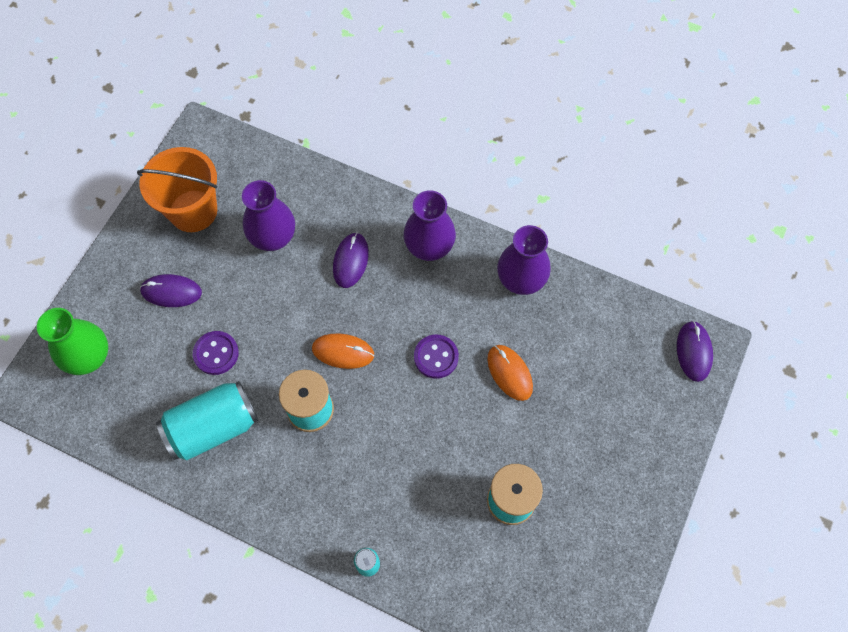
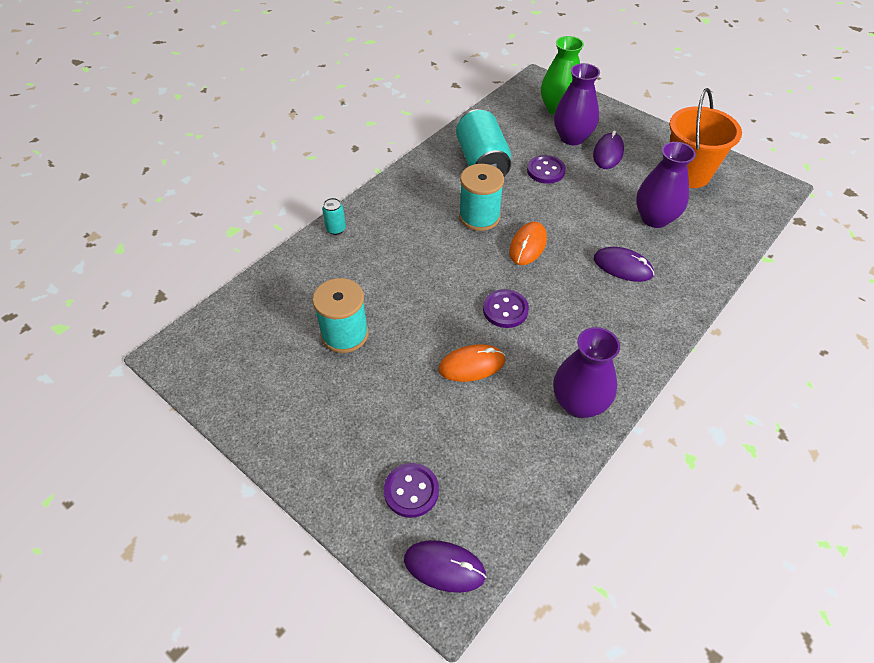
camera: 105 degrees right, 15 degrees down
purple vase [403,190,456,261] -> purple vase moved to [554,63,600,145]
none -> purple button [384,463,439,518]

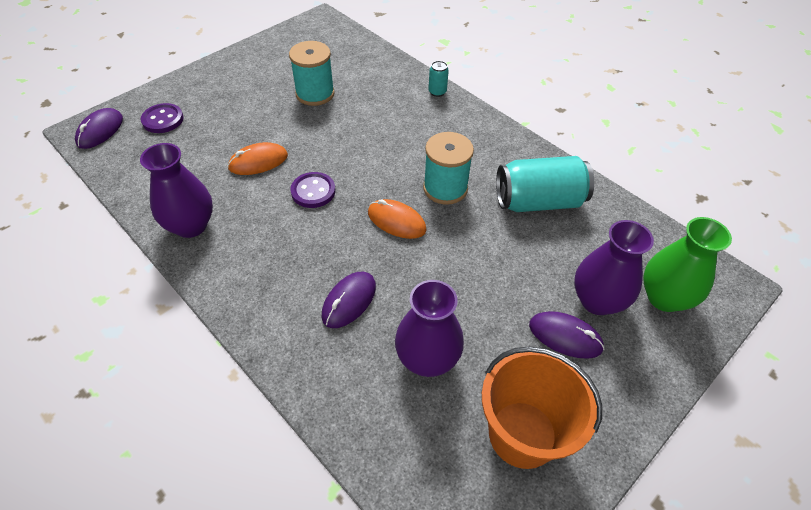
camera: 95 degrees right, 0 degrees up
orange mouse [439,344,505,382] -> orange mouse turned 75 degrees clockwise [228,142,288,175]
purple button [527,155,566,184] -> none

